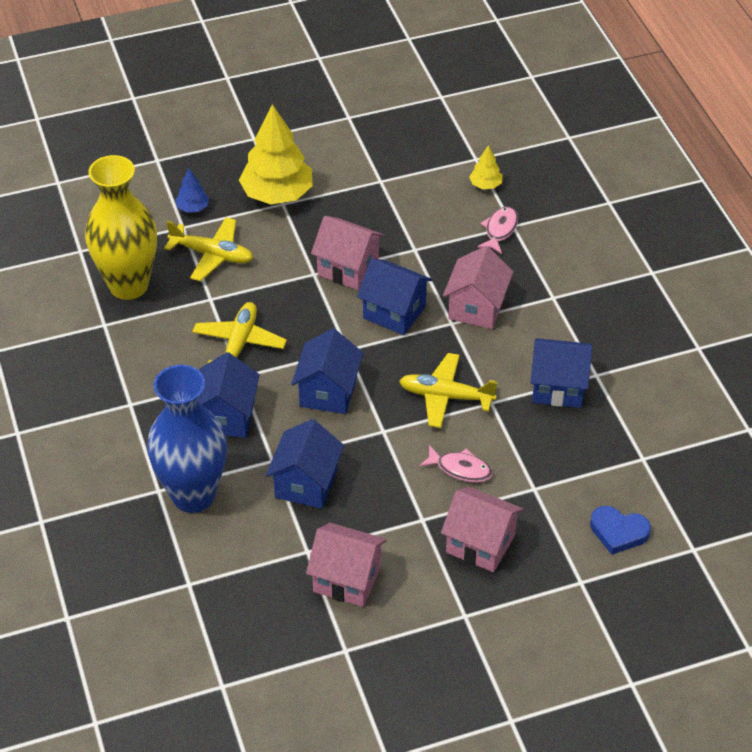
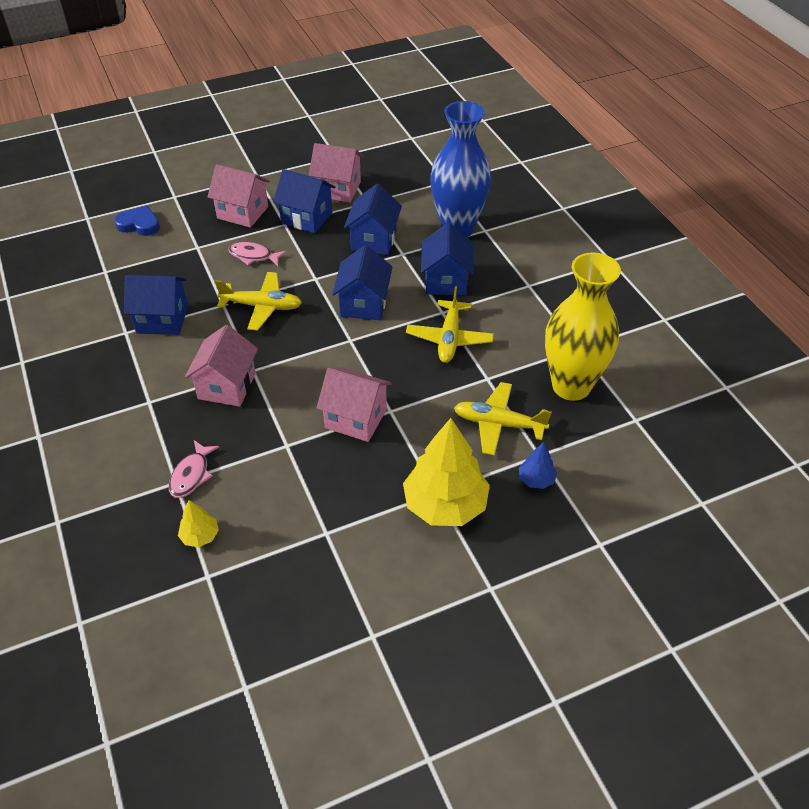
camera: 175 degrees right, 0 degrees up
blue house [357,259,433,335] -> blue house moved to [273,169,335,233]

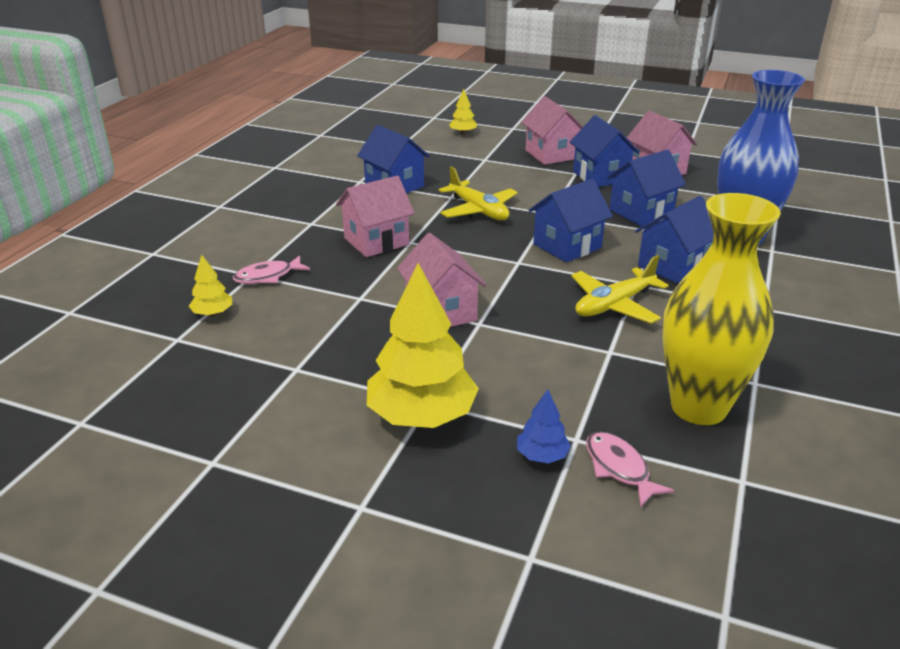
camera: 45 degrees right, 15 degrees down
blue heart [114,205,160,236] -> yellow tree [449,89,477,134]
pink fish [228,242,286,266] -> pink fish moved to [586,432,674,508]
yellow plane [454,382,552,456] -> none

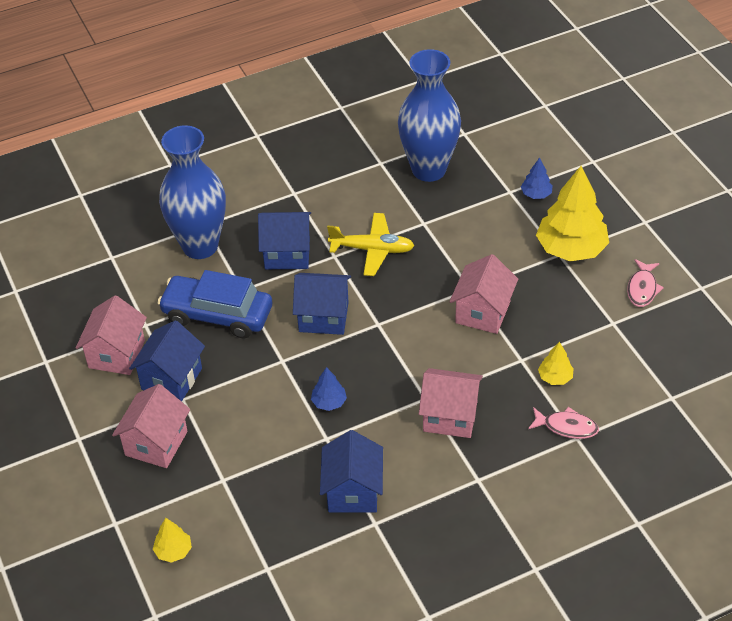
camera: 135 degrees left, 15 degrees up
yellow tree [189,255,232,316] -> yellow tree moved to [538,342,574,385]
yellow plane [439,166,518,221] -> blue tree [311,367,347,411]
pink fish [586,432,674,508] -> pink fish moved to [627,259,664,307]
blue house [607,149,686,226] -> blue car [158,270,272,339]
yellow vase [663,193,781,425] -> blue vase [398,49,461,182]

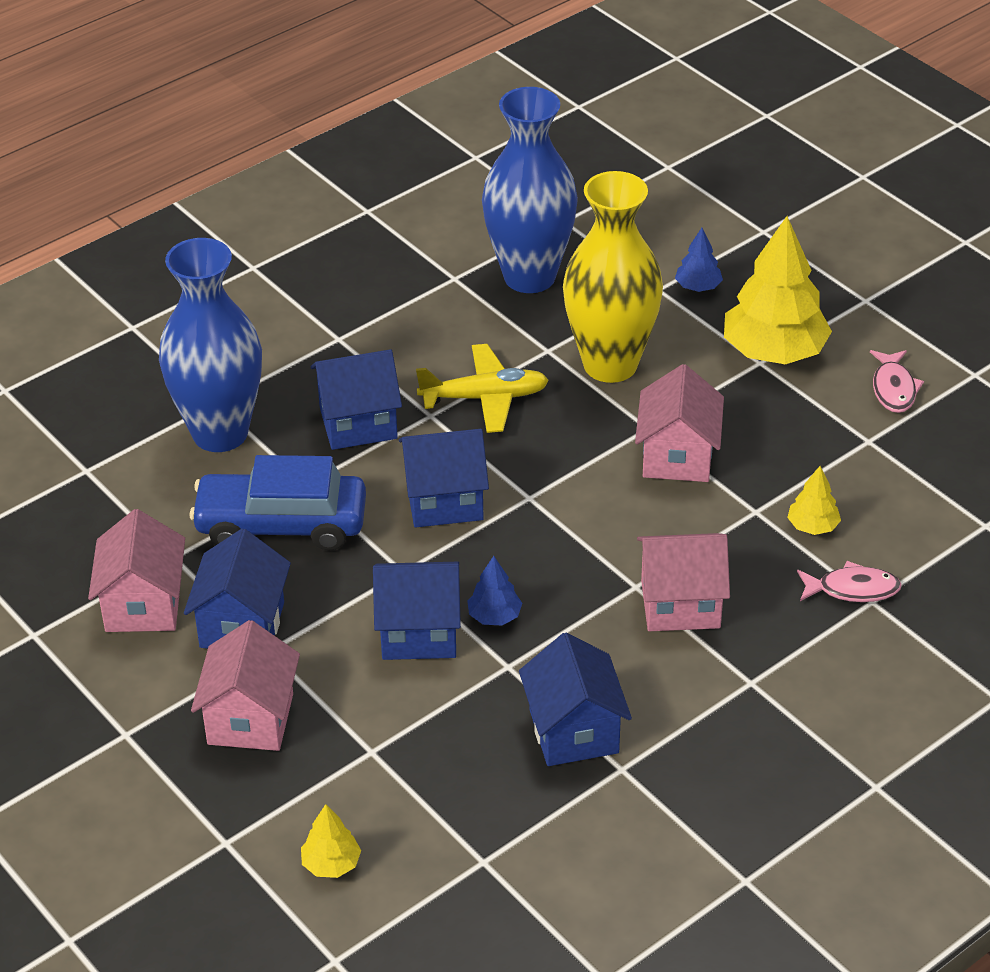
camera: 15 degrees left, 5 degrees down
none -> blue house [373,562,461,660]
none -> yellow vase [563,171,663,383]

